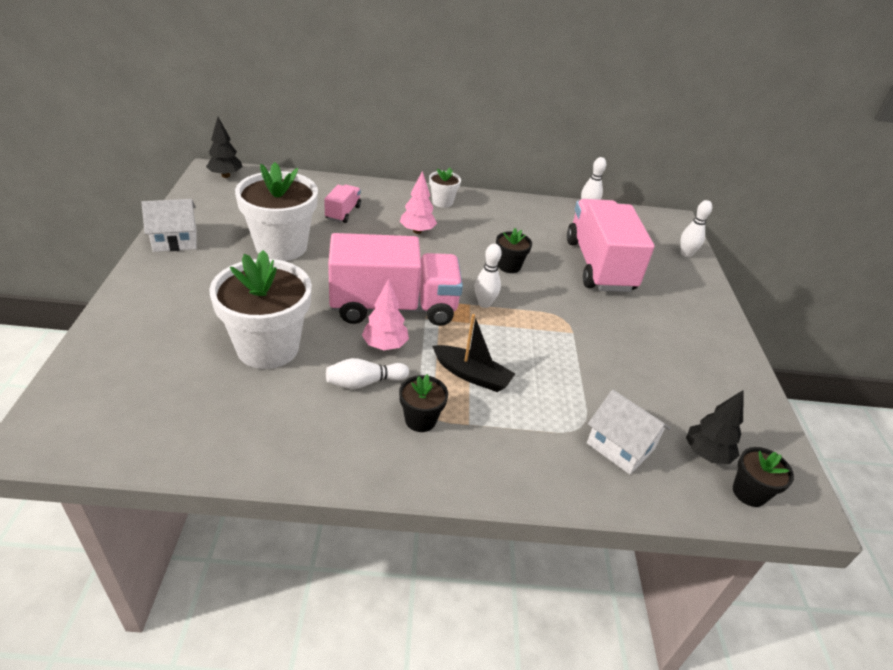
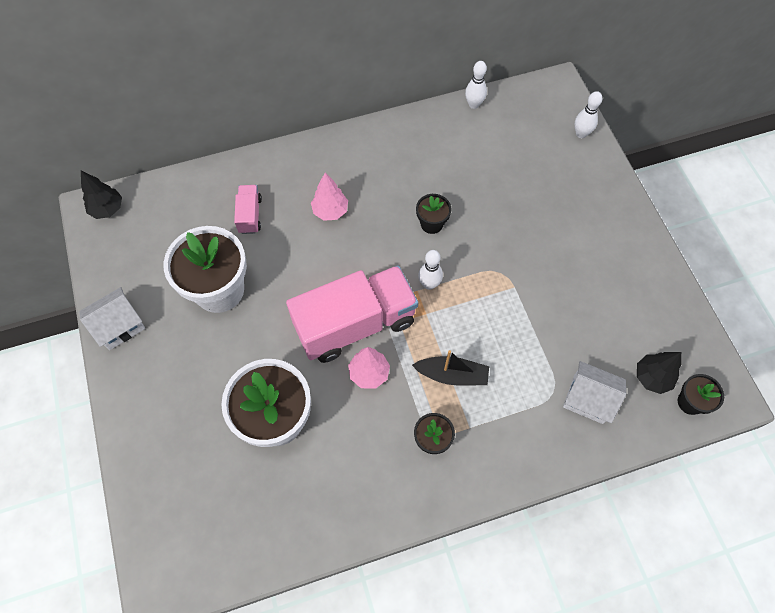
camera: 15 degrees left, 25 degrees up
white bowling pin [326,358,409,389] -> none
white flower pot [429,168,461,208] -> none
pink truck [567,199,655,292] -> none

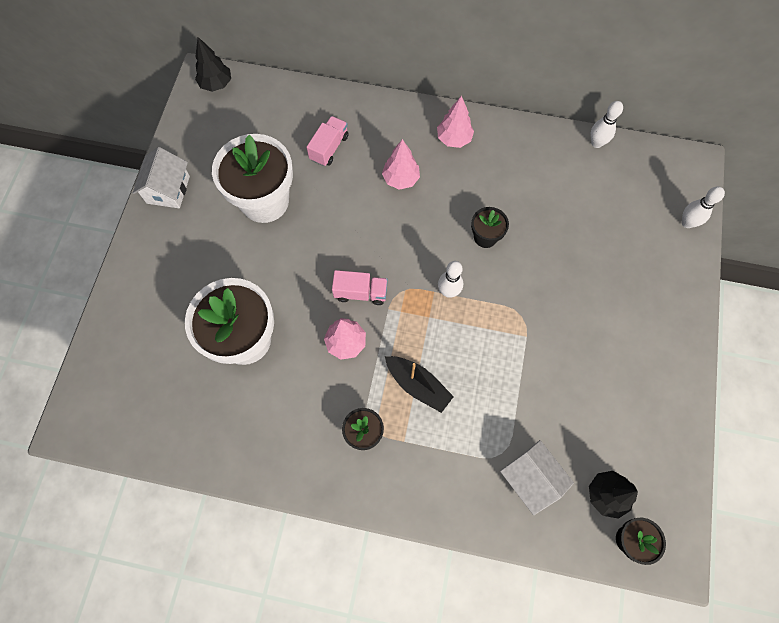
camera: 30 degrees right, 5 degrees up
white house [79,287,145,350] -> white house turned 75 degrees counterclockwise [133,147,190,208]
pink truck [286,266,418,363] -> pink truck [332,270,388,305], size x0.45
none -> pink tree [437,96,474,148]

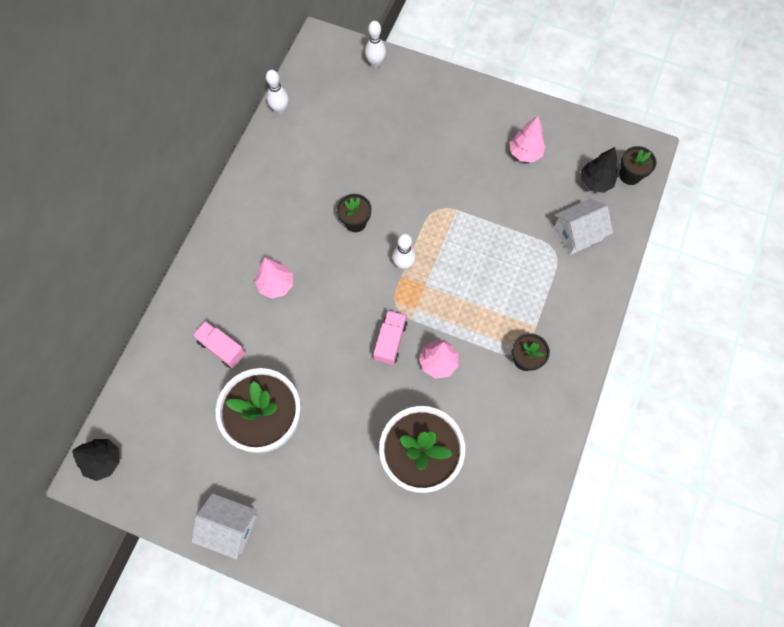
camera: 80 degrees left, 0 degrees up
black boat [385,356,454,413] -> none
pink tree [437,96,474,148] -> pink tree moved to [510,116,546,162]

